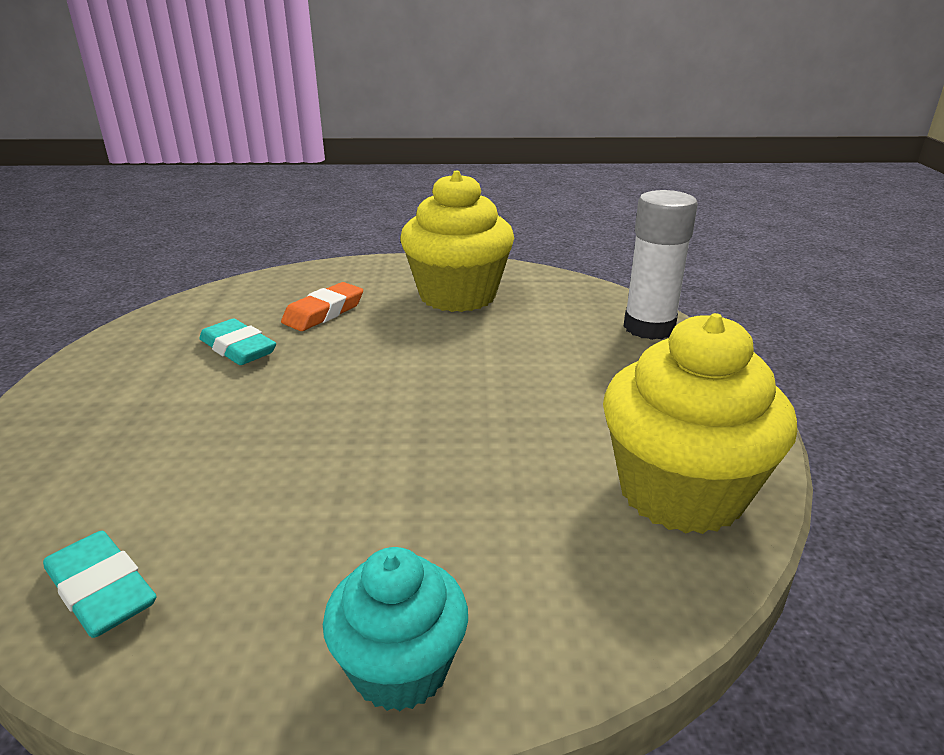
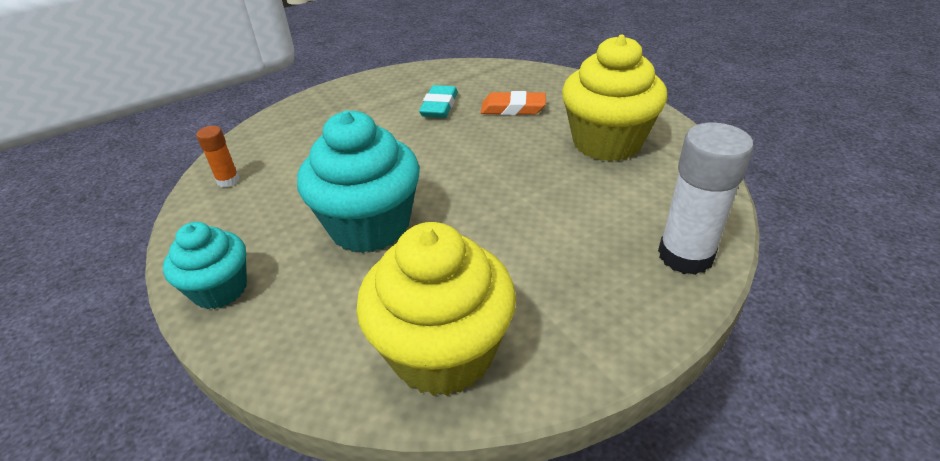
camera: 60 degrees right, 10 degrees up
turquoise eraser [43,531,157,638] -> orange glue stick [196,126,240,187]
none -> turquoise cupcake [297,111,420,253]

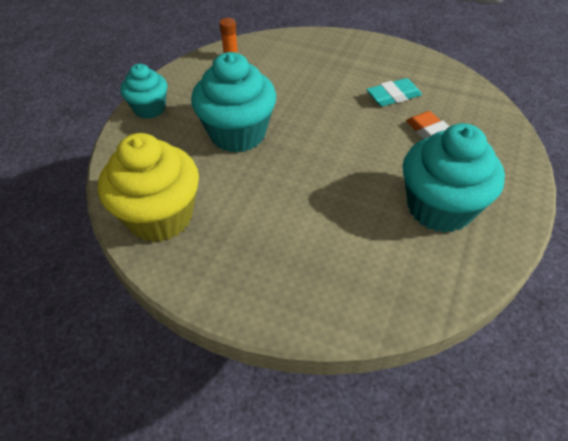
camera: 55 degrees right, 10 degrees up
yellow cupcake [562,35,667,162] -> turquoise cupcake [403,123,505,233]
white glue stick [658,123,754,275] -> none

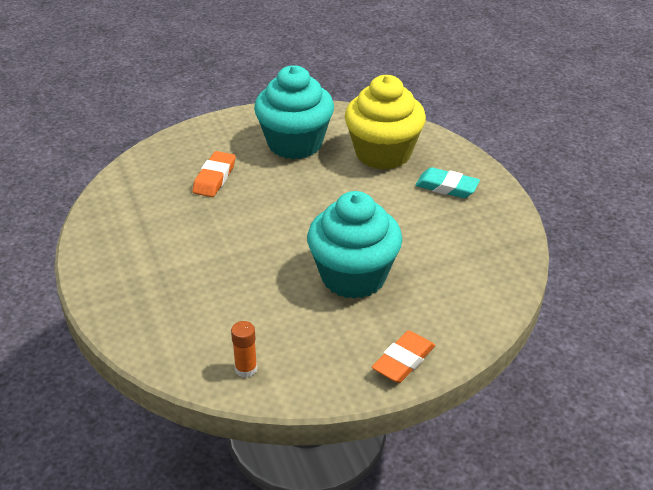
camera: 135 degrees left, 10 degrees down
yellow cupcake [98,133,199,242] -> yellow cupcake moved to [345,75,426,170]
turquoise cupcake [120,64,168,119] -> orange eraser [372,330,435,383]
turquoise eraser [366,78,422,106] -> turquoise eraser moved to [415,167,480,198]

